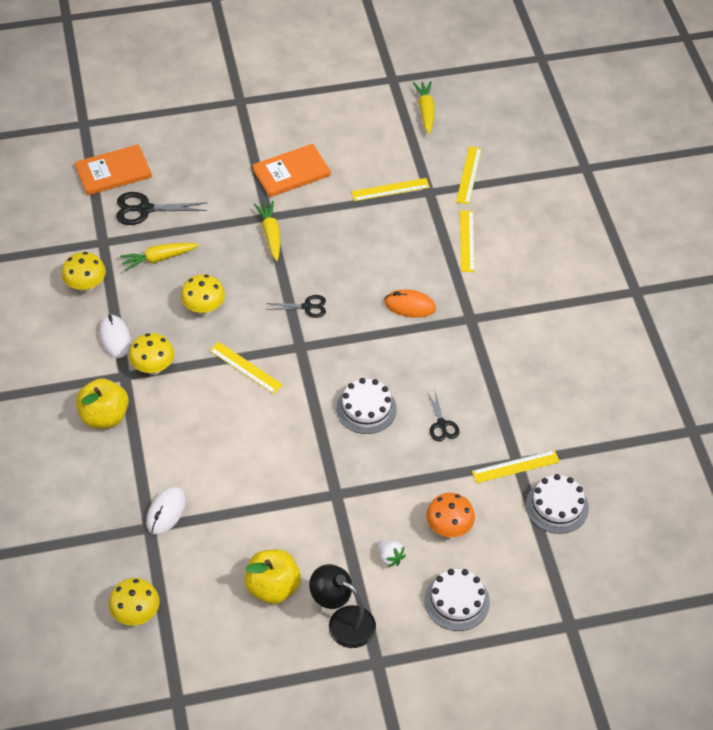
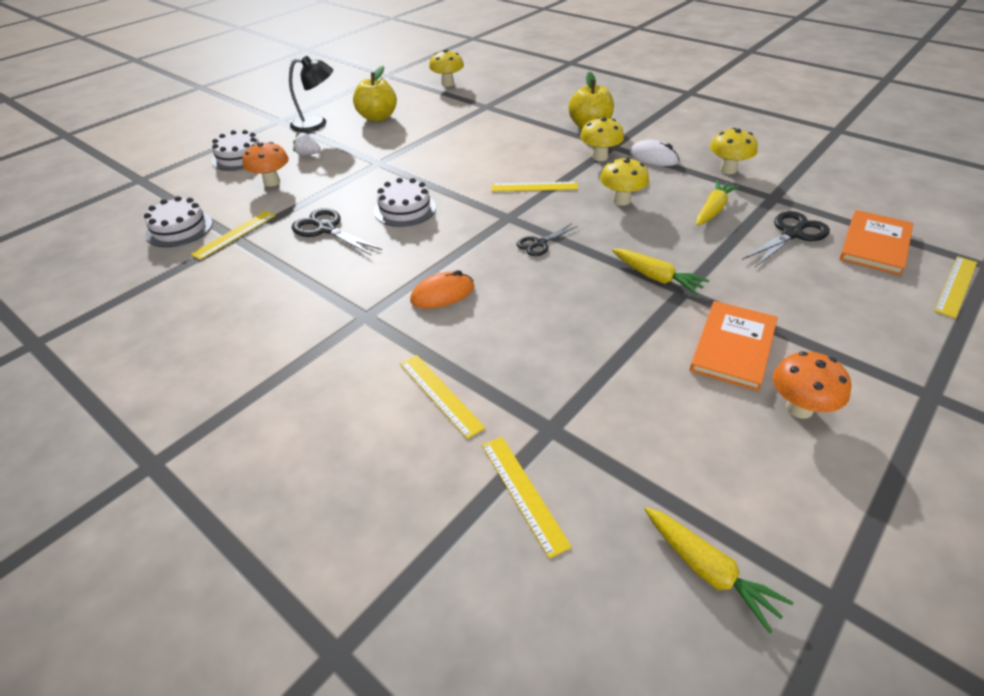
camera: 145 degrees right, 10 degrees down
white mouse [146,487,186,535] -> none
yellow ruler [351,178,430,201] -> yellow ruler moved to [934,256,977,319]
black scissors [427,391,460,442] -> black scissors [292,208,382,256], size x1.58
none -> orange mushroom [773,351,851,419]

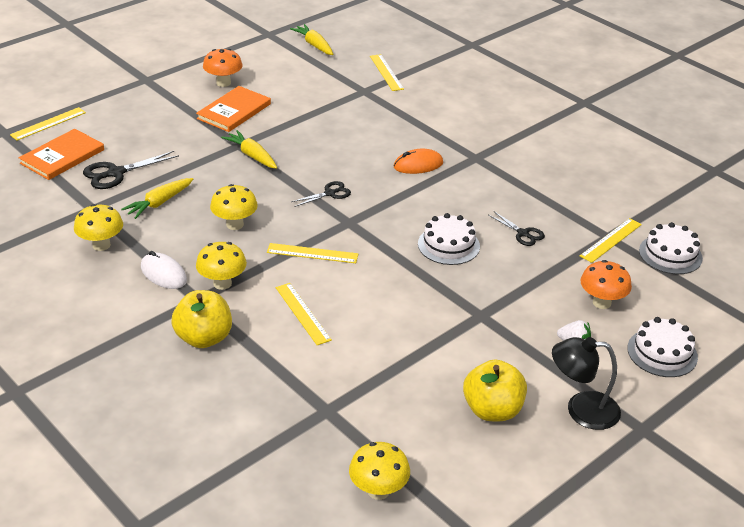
camera: 175 degrees left, 5 degrees down
black scissors [292,208,382,256] -> black scissors [489,211,545,246], size x0.63
yellow ruler [400,355,485,439] -> yellow ruler moved to [276,283,332,345]

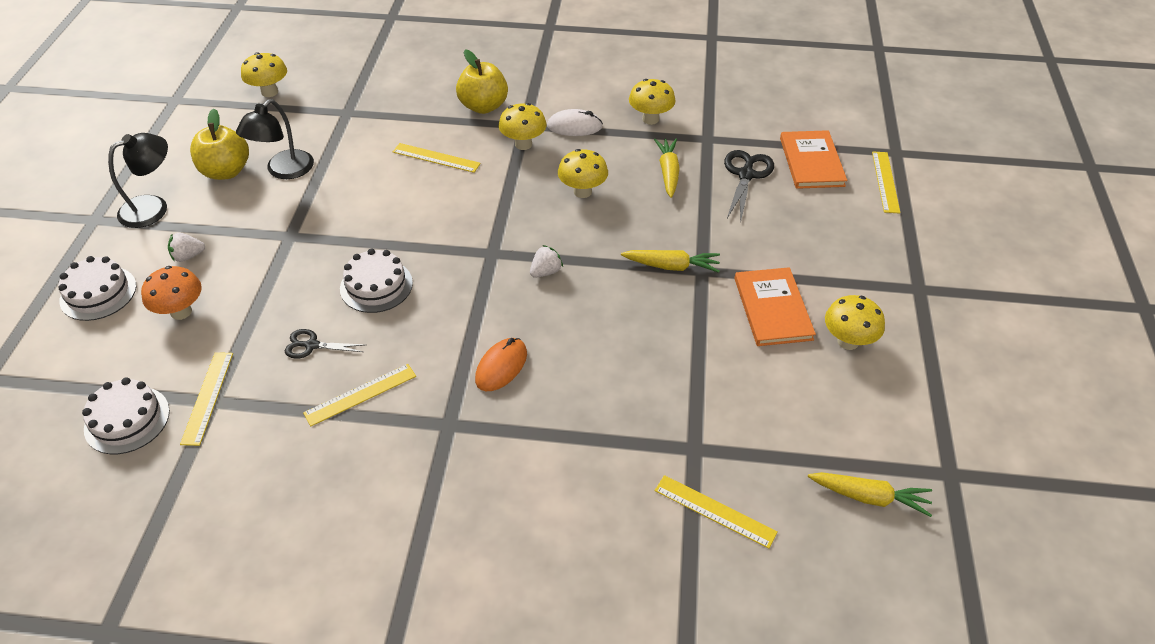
camera: 140 degrees right, 10 degrees up
orange mushroom [203,48,243,87] -> yellow mushroom [825,295,885,350]
yellow ruler [267,243,358,263] -> yellow ruler moved to [303,364,416,426]
black scissors [291,181,351,207] -> white strawberry [530,245,563,278]
none -> black lamp [236,99,314,179]

